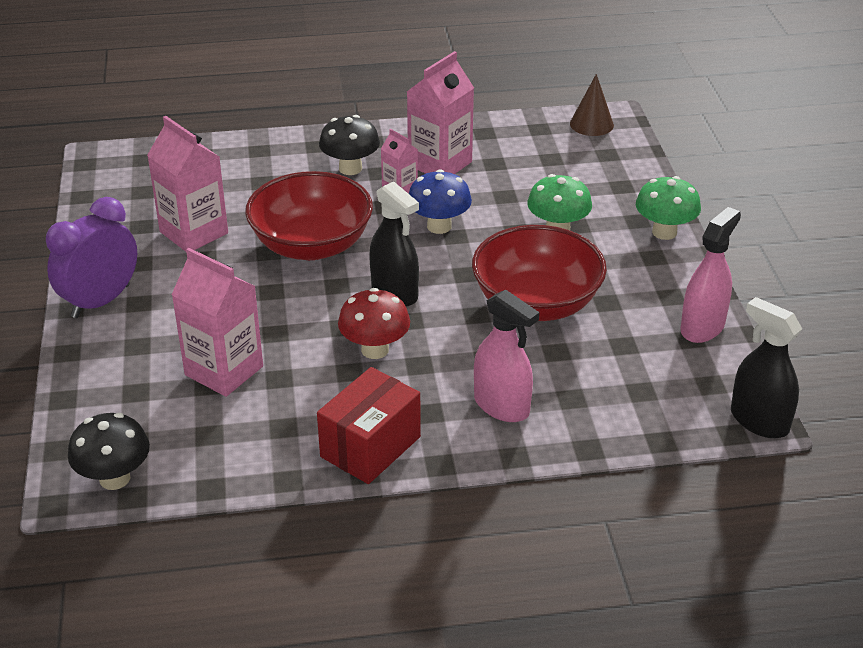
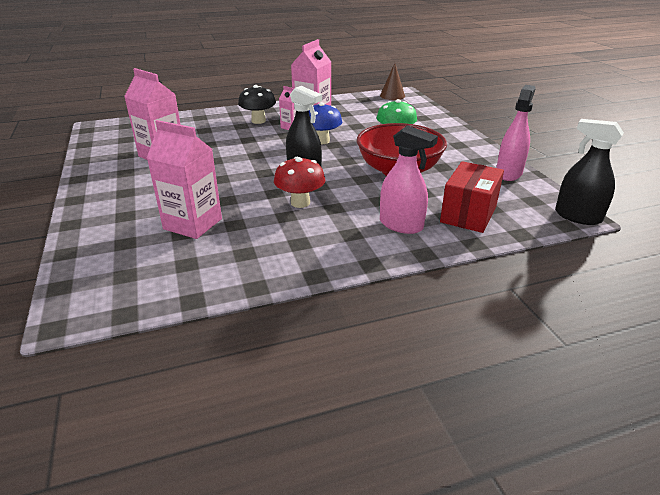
camera: 10 degrees left, 5 degrees down
purple clock [46,197,137,318] -> none
black mushroom [68,413,150,490] -> none
red bowl [245,171,373,260] -> none
red box [317,367,421,484] -> red box moved to [440,161,504,233]
green mushroom [636,176,701,240] -> none

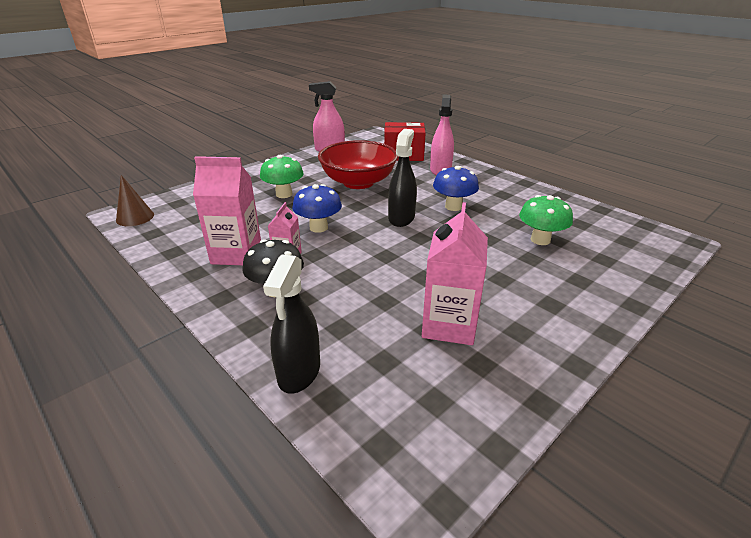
camera: 115 degrees left, 0 degrees up
pink carton [147,120,222,239] -> green mushroom [519,195,573,245]
red mushroom [274,157,326,208] -> blue mushroom [433,166,479,211]
black spray bottle [555,119,624,225] -> black spray bottle moved to [263,254,320,394]

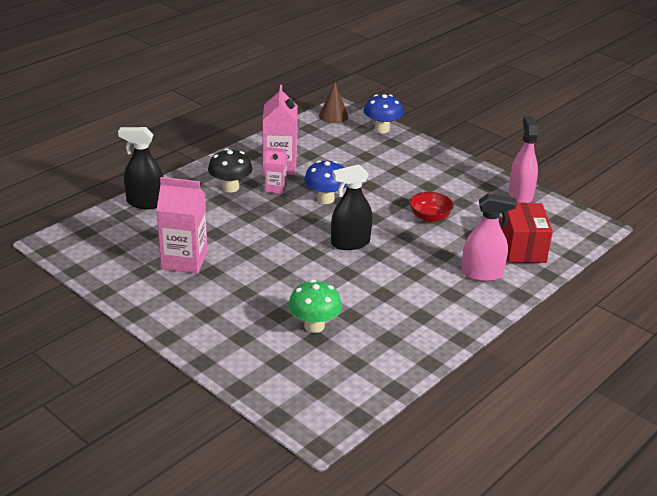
camera: 85 degrees right, 0 degrees up
green mushroom [260,155,304,198] -> none
red bowl [318,140,398,189] -> red bowl [409,192,454,222], size x0.51
black spray bottle [388,129,417,227] -> black spray bottle turned 150 degrees clockwise [331,164,373,250]
blue mushroom [433,166,479,211] -> blue mushroom moved to [364,94,403,133]

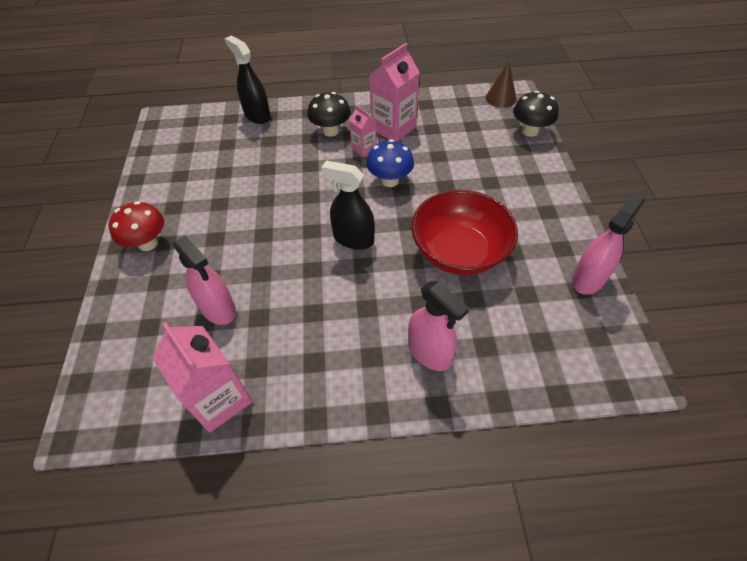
camera: 45 degrees right, 20 degrees up
pink carton [156,177,208,274] -> pink carton moved to [152,322,252,433]
green mushroom [288,280,342,333] -> pink spray bottle [173,235,236,325]
blue mushroom [364,94,403,133] -> black mushroom [513,91,559,137]
red bowl [409,192,454,222] -> red bowl [411,190,518,275], size x1.98
red box [501,203,553,263] -> none
none -> red mushroom [109,201,164,251]

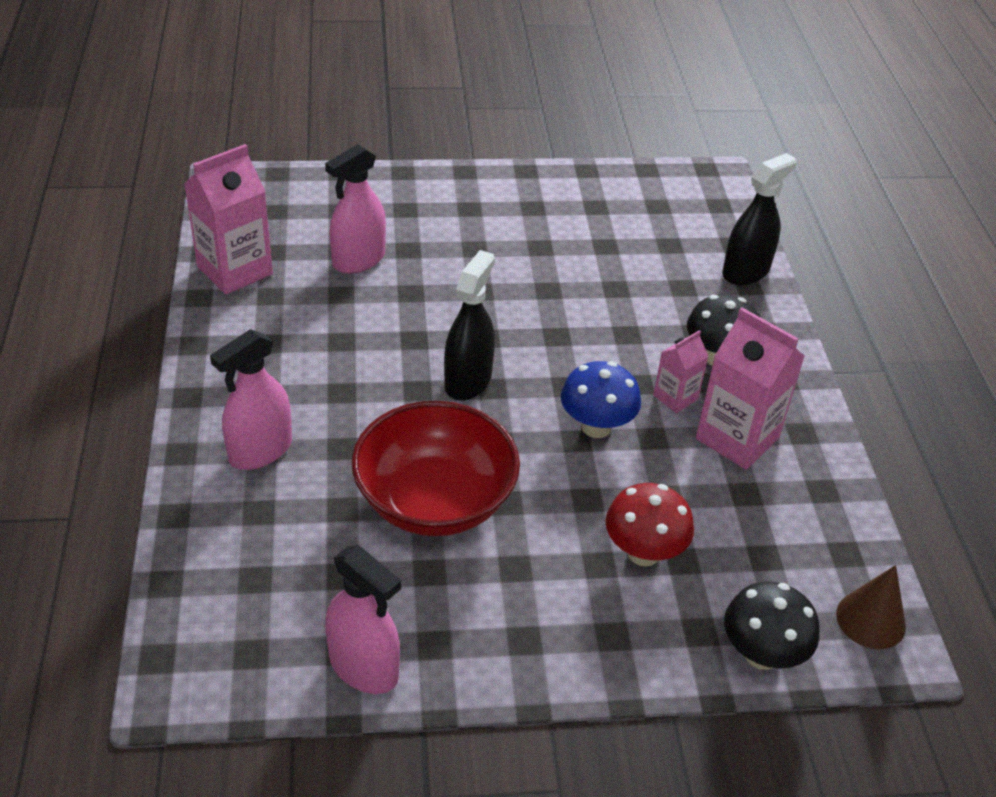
camera: 85 degrees right, 10 degrees down
red mushroom [109,201,164,251] -> red mushroom moved to [605,483,694,566]

